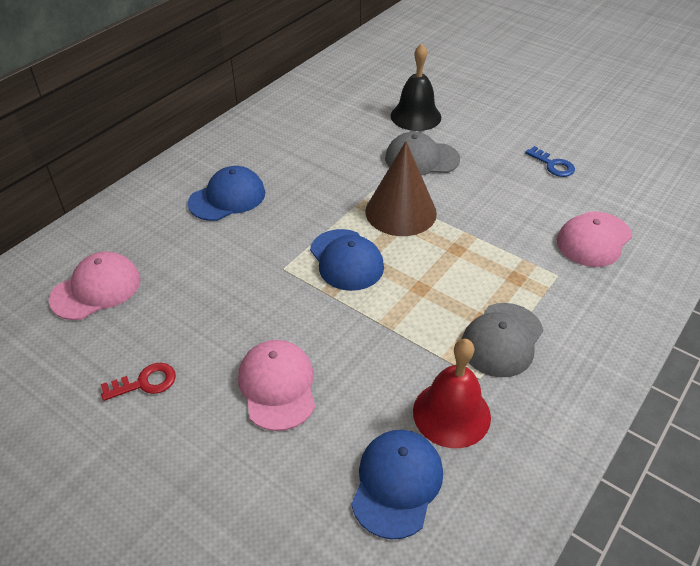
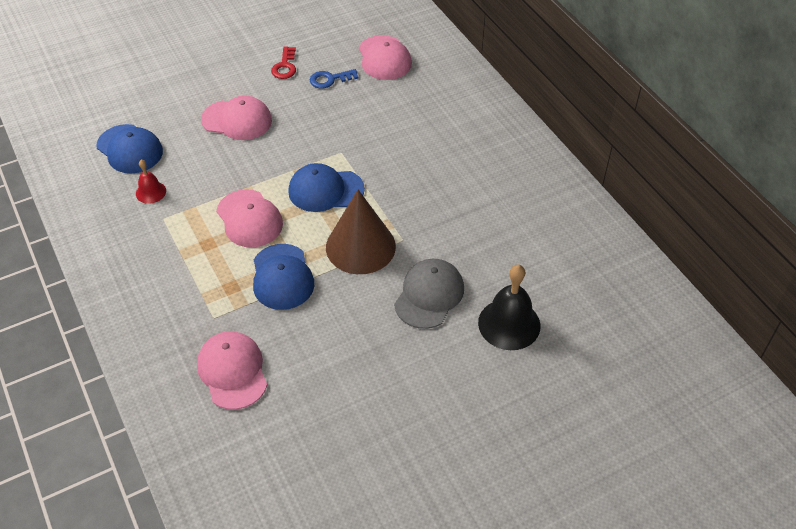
camera: 115 degrees right, 5 degrees up
blue cap [188,166,265,221] -> blue cap moved to [253,244,314,310]
red bell [413,339,491,448] -> red bell [136,160,166,204], size x0.54
grey cap [462,303,543,377] -> none
blue key [525,146,575,177] -> blue key moved to [310,69,359,88]
none -> pink cap [216,189,283,248]

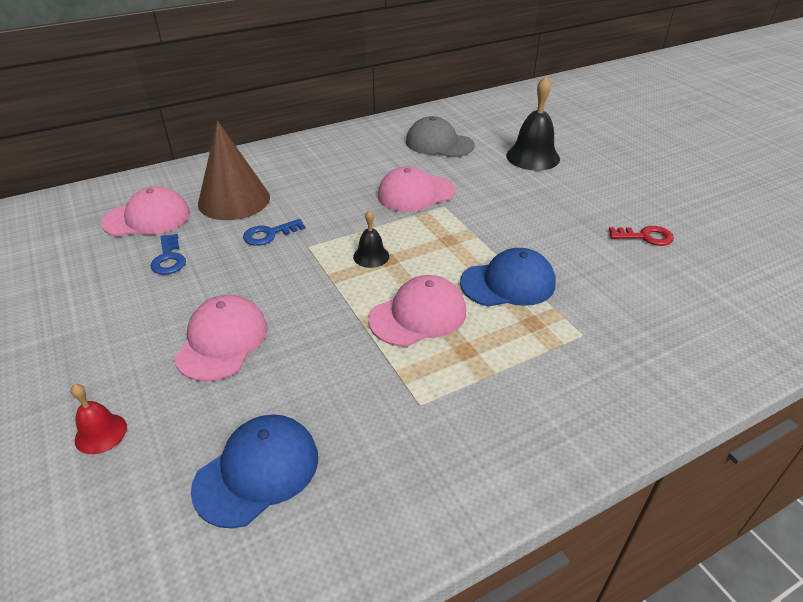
camera: 90 degrees left, 10 degrees down
red bell [136,160,166,204] -> red bell moved to [71,384,127,454]
pink cap [197,331,267,410] -> pink cap moved to [378,166,455,212]
red key [271,46,296,79] -> red key moved to [609,226,674,246]
blue cap [288,163,365,212] -> black bell [353,210,389,268]
brown cone [326,190,396,274] -> brown cone moved to [198,121,270,220]
grey cap [394,259,464,329] -> grey cap moved to [406,116,475,157]
none -> blue key [243,219,306,246]

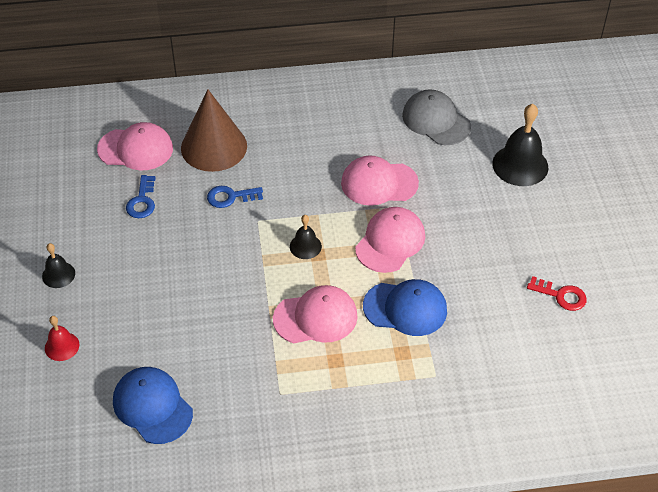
camera: 20 degrees right, 10 degrees up
pink cap [174,295,267,382] -> pink cap moved to [355,207,425,273]
blue cap [191,415,318,529] -> blue cap turned 105 degrees counterclockwise [113,367,193,444]
none -> black bell [42,243,75,288]

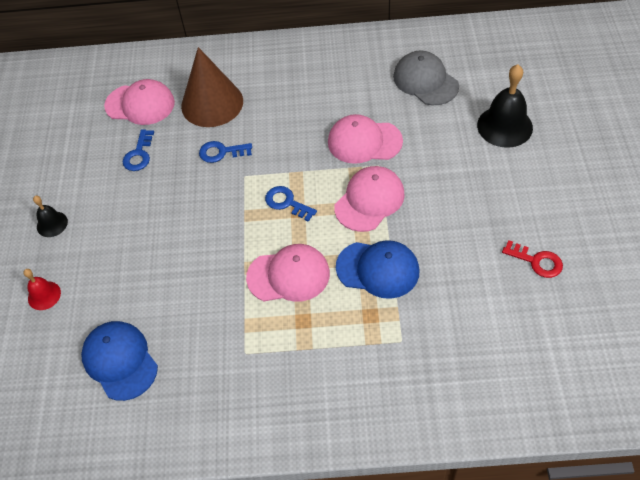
camera: 10 degrees right, 5 degrees up
black bell [290,215,322,259] -> blue key [265,186,317,222]

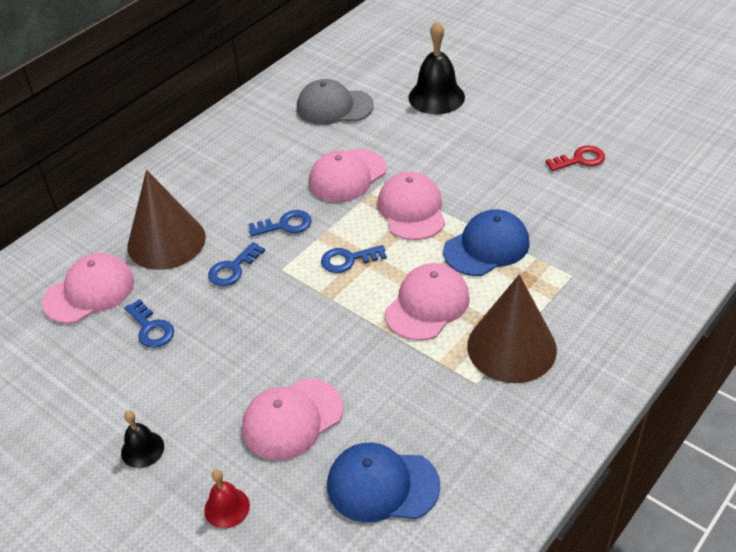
camera: 50 degrees left, 10 degrees down
none -> pink cap [242,378,343,460]
none -> blue key [249,210,312,236]
none -> brown cone [467,274,557,383]

